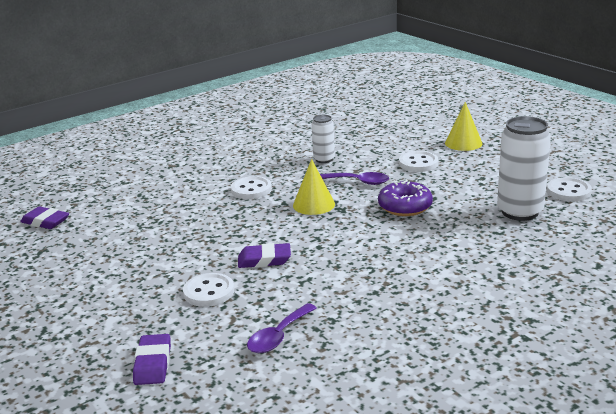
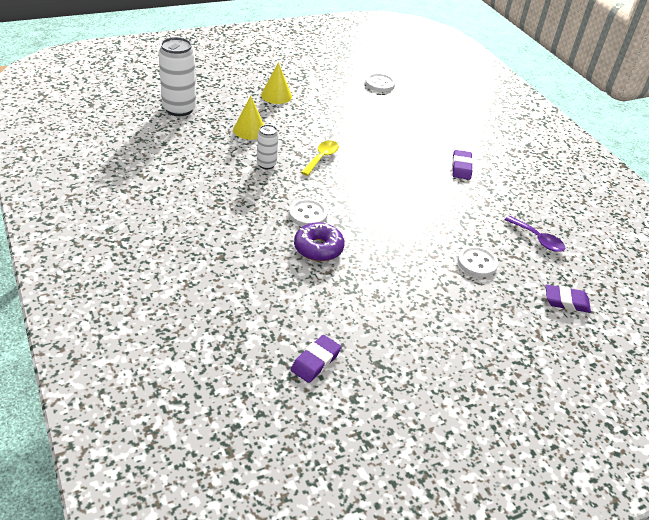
camera: 85 degrees left, 15 degrees up
purple eraser [238,243,291,268] -> purple eraser moved to [452,150,473,180]
yellow cone [293,159,335,215] -> yellow cone moved to [233,96,264,140]
purple spoon [320,172,389,185] -> yellow spoon [301,141,339,176]
purple donut [378,180,433,216] -> purple donut moved to [294,222,345,261]
white button [399,151,438,172] -> none
white can [497,116,551,221] -> white can moved to [158,37,197,116]

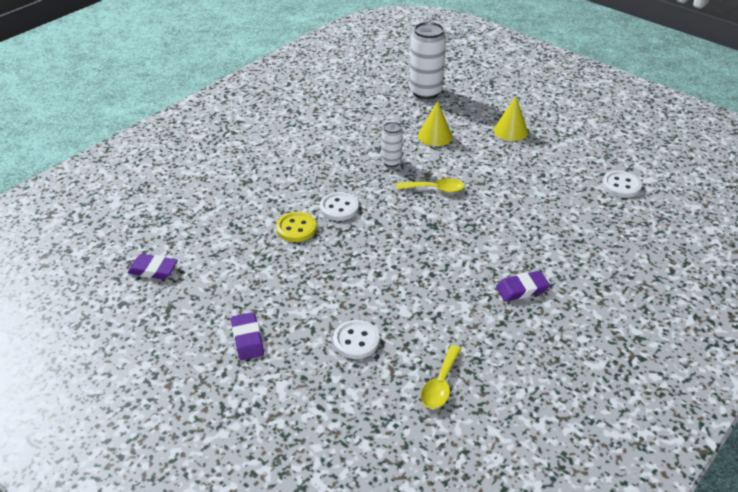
camera: 70 degrees right, 0 degrees up
purple donut [294,222,345,261] -> yellow button [276,212,316,242]
purple spoon [504,216,565,252] -> yellow spoon [421,345,461,409]
purple eraser [545,285,591,313] -> purple eraser moved to [231,312,264,360]

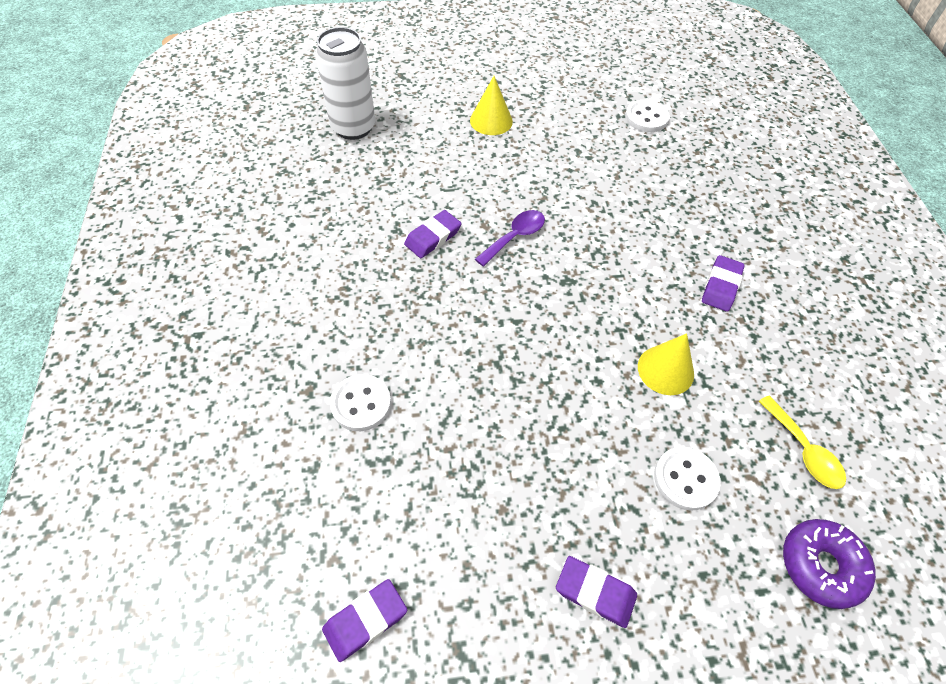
camera: 50 degrees left, 15 degrees up
yellow button [276,212,316,242] -> none
white button [320,192,359,221] -> white button moved to [330,374,391,431]
white can [381,122,403,167] -> purple eraser [404,210,461,258]
yellow spoon [397,178,465,193] -> purple spoon [475,210,545,266]
yellow cone [418,101,452,146] -> yellow cone moved to [638,333,694,395]
none -> purple donut [783,519,876,609]

